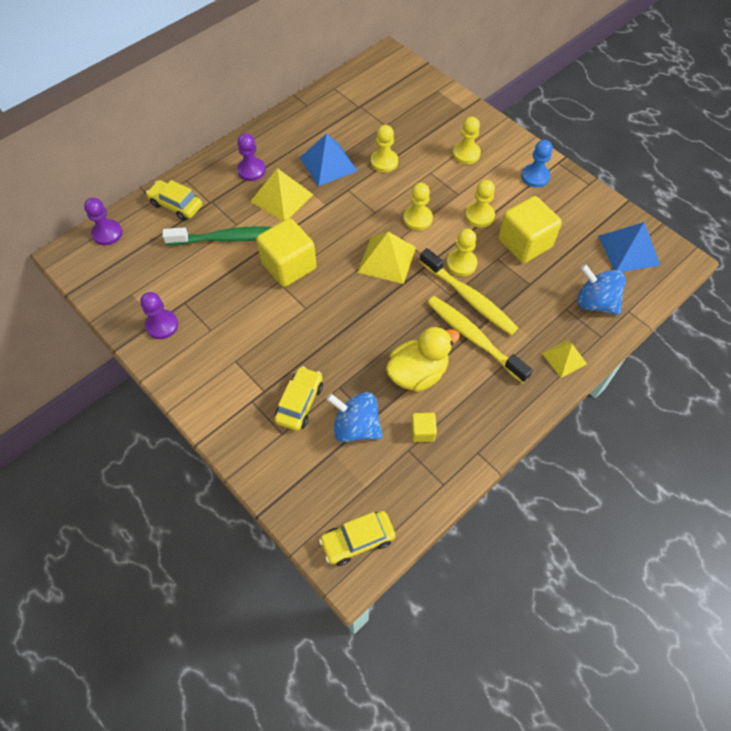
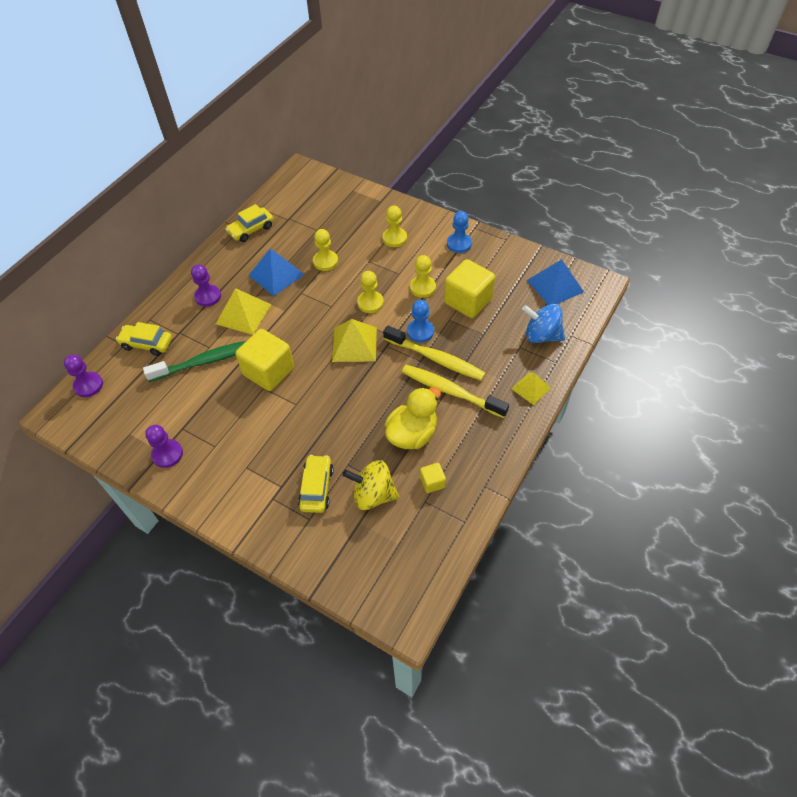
camera: 15 degrees left, 5 degrees down
yellow car [319,511,396,566] -> yellow car moved to [225,204,274,242]
blue spinning top [326,392,383,442] -> yellow spinning top [343,460,399,510]
yellow pawn [447,229,477,276] -> blue pawn [407,300,434,343]

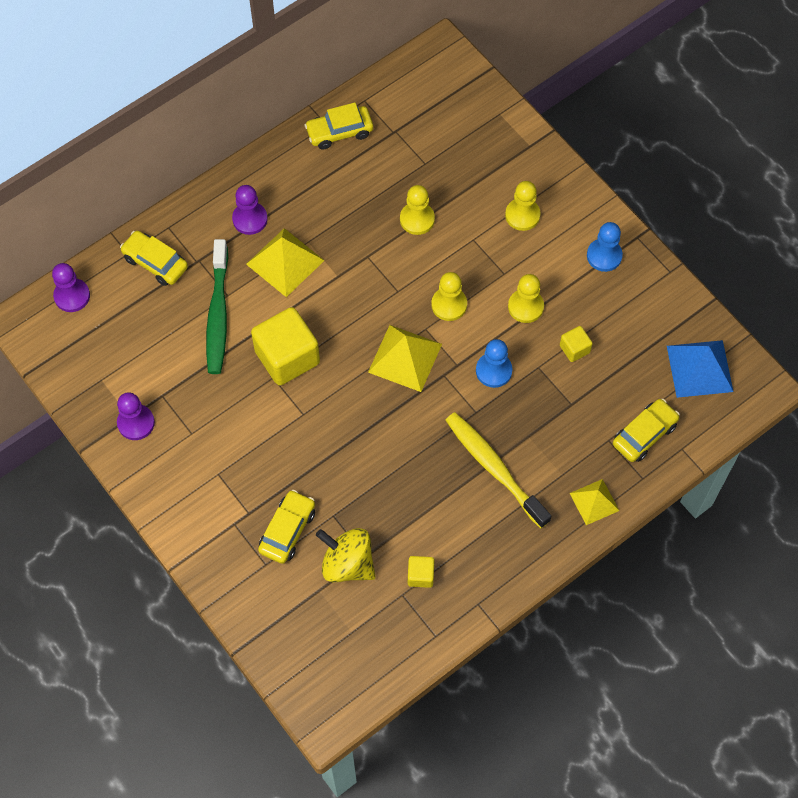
camera: 20 degrees right, 10 degrees up
green toothbrush [143,341,246,382] -> green toothbrush turned 90 degrees clockwise [206,239,228,374]
blue pyramid [249,249,305,296] -> none
yellow toothbrush [383,325,486,381] -> none
yellow duck [385,387,441,449] -> none
yellow cube [444,259,495,318] -> yellow cube [560,326,593,362], size x0.47
blue spinning top [522,304,565,343] -> yellow car [613,399,680,462]

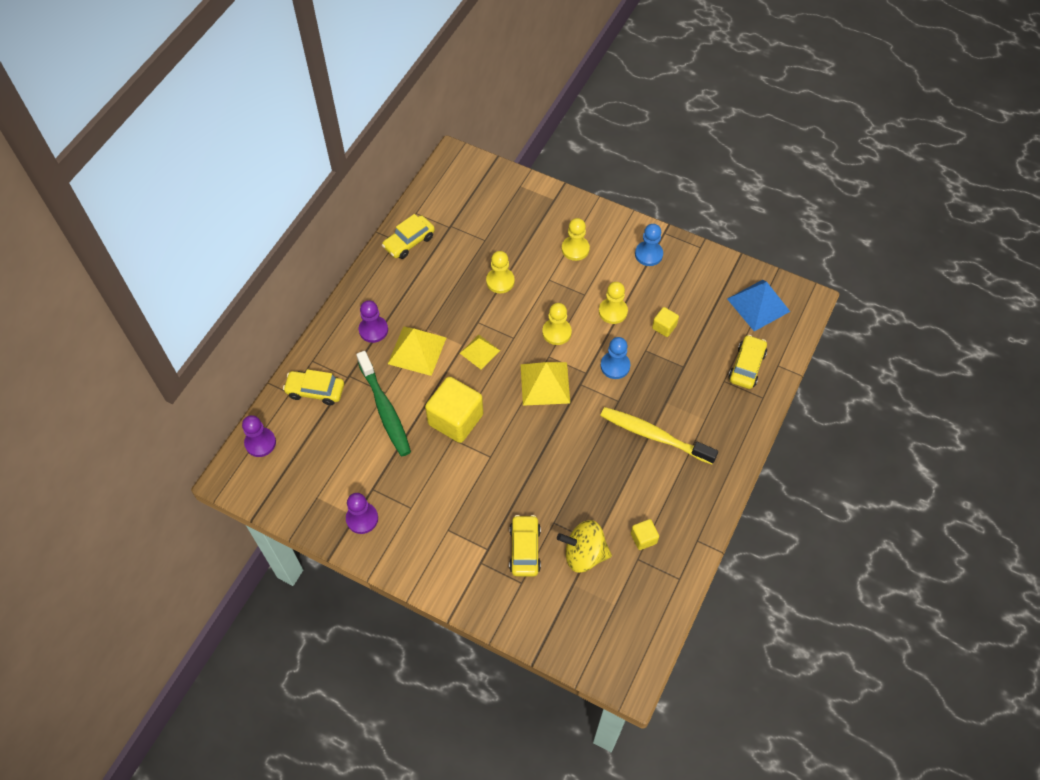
camera: 25 degrees left, 5 degrees down
yellow pyramid [570,479,619,525] -> yellow pyramid moved to [460,335,500,369]

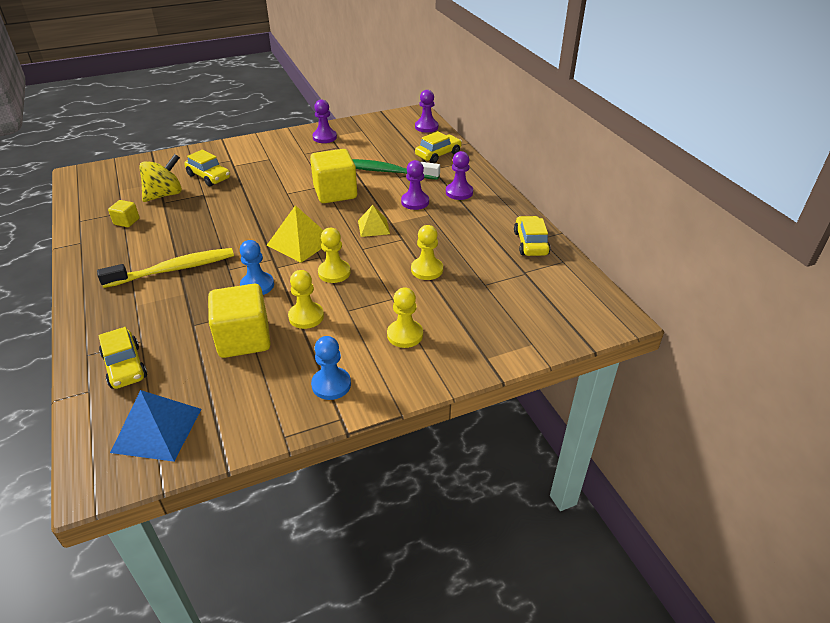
camera: 130 degrees right, 20 degrees down
yellow pyramid [388,326,446,376] -> purple pawn [401,160,429,210]
yellow cube [652,307,679,337] -> yellow cube [208,284,271,358], size x2.12

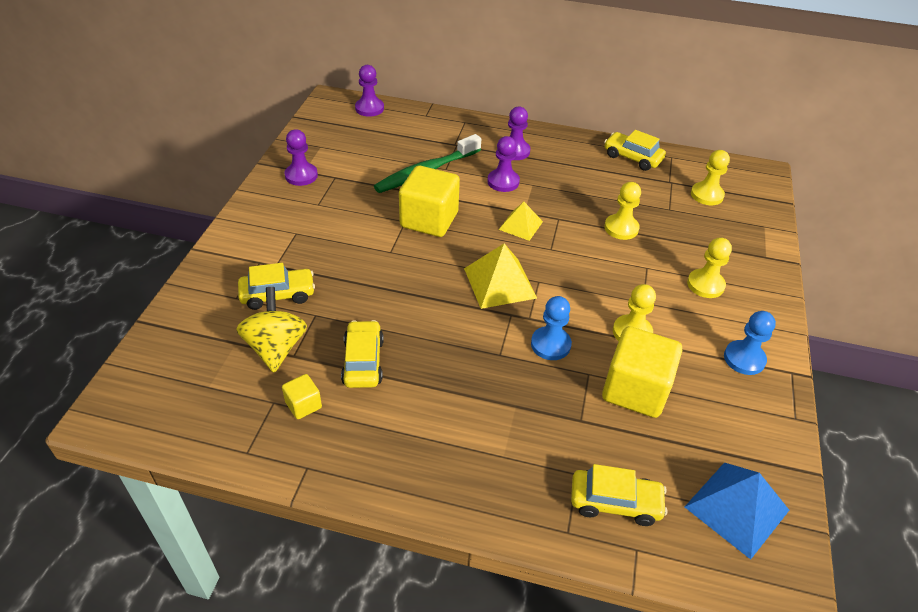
camera: 55 degrees left, 5 degrees up
yellow toothbrush [97,248,234,288] -> none
yellow pawn [318,228,351,283] -> yellow pawn moved to [691,150,730,205]
yellow car [415,131,462,163] -> yellow car moved to [341,320,384,388]

